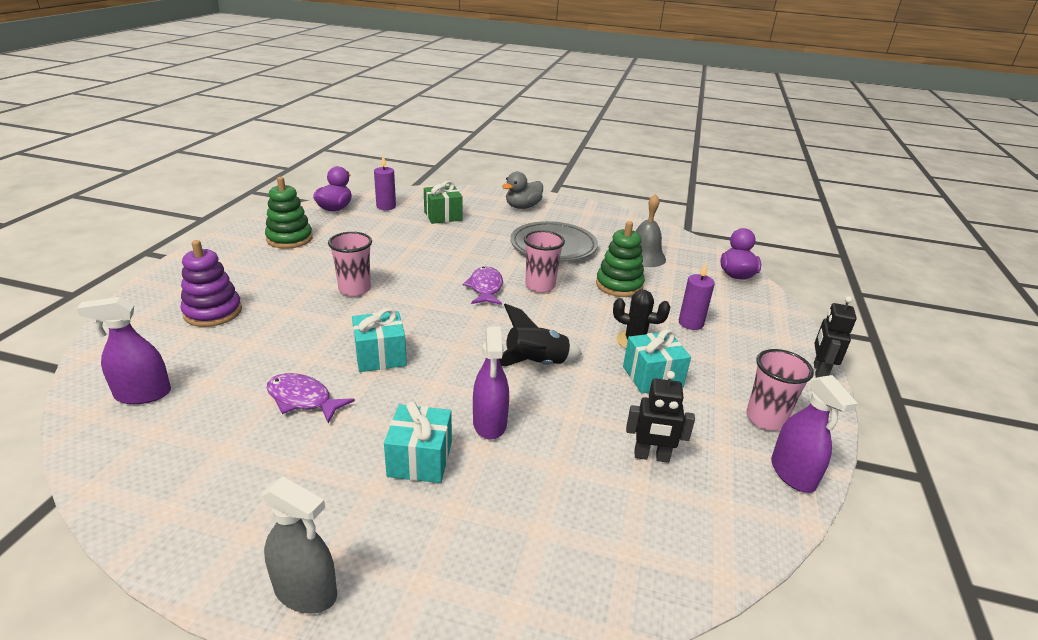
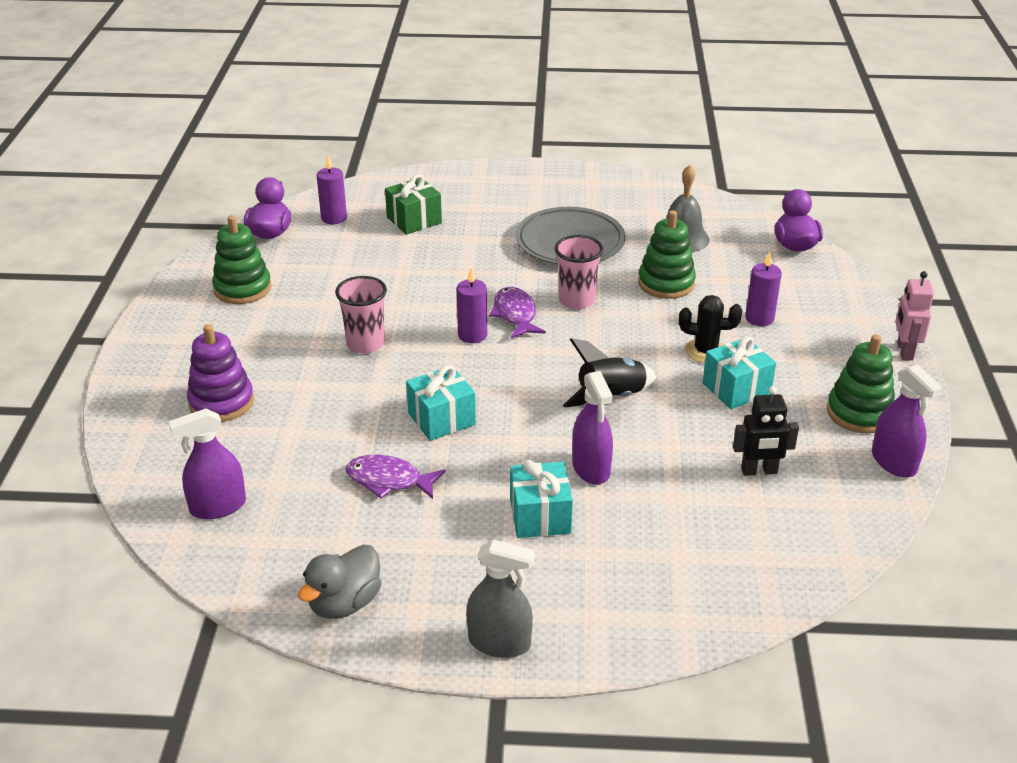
camera: 10 degrees left, 5 degrees up
grey duck [502,172,543,209] -> grey duck moved to [298,545,381,619]
pink cup [746,349,814,430] -> green stacking toy [827,334,895,433]
black robot [814,296,857,378] -> pink robot [895,271,934,361]
none -> purple candle [457,268,487,343]

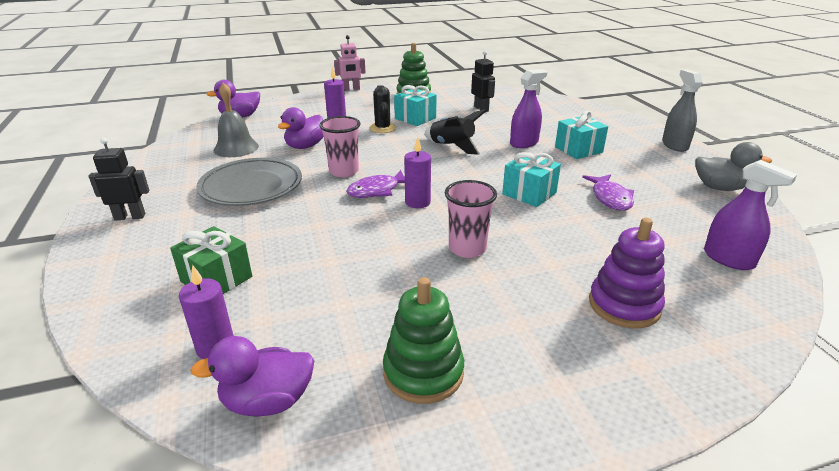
camera: 110 degrees left, 5 degrees down
green stacking toy [638,210,696,299] -> purple duck [278,107,323,149]
purple spray bottle [872,364,943,478] -> none
none -> black robot [88,138,149,220]

